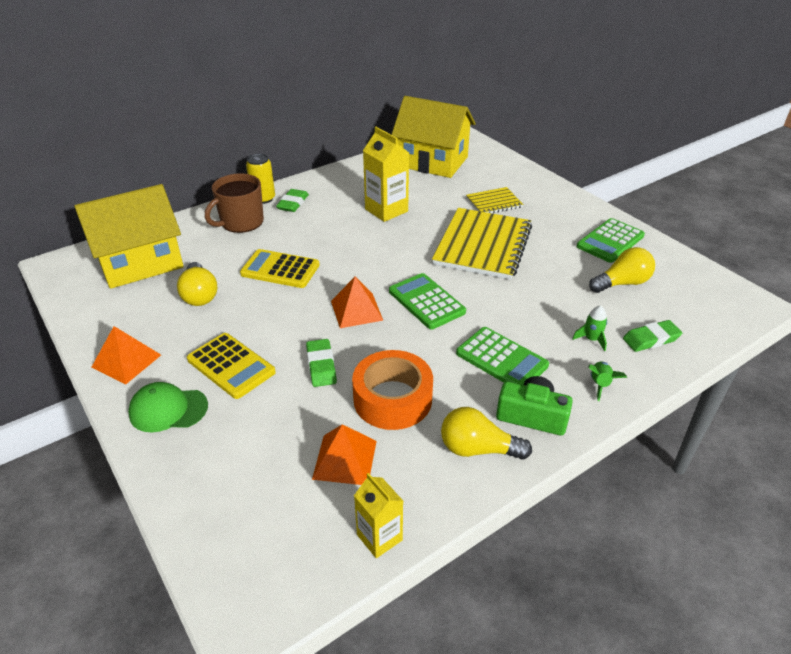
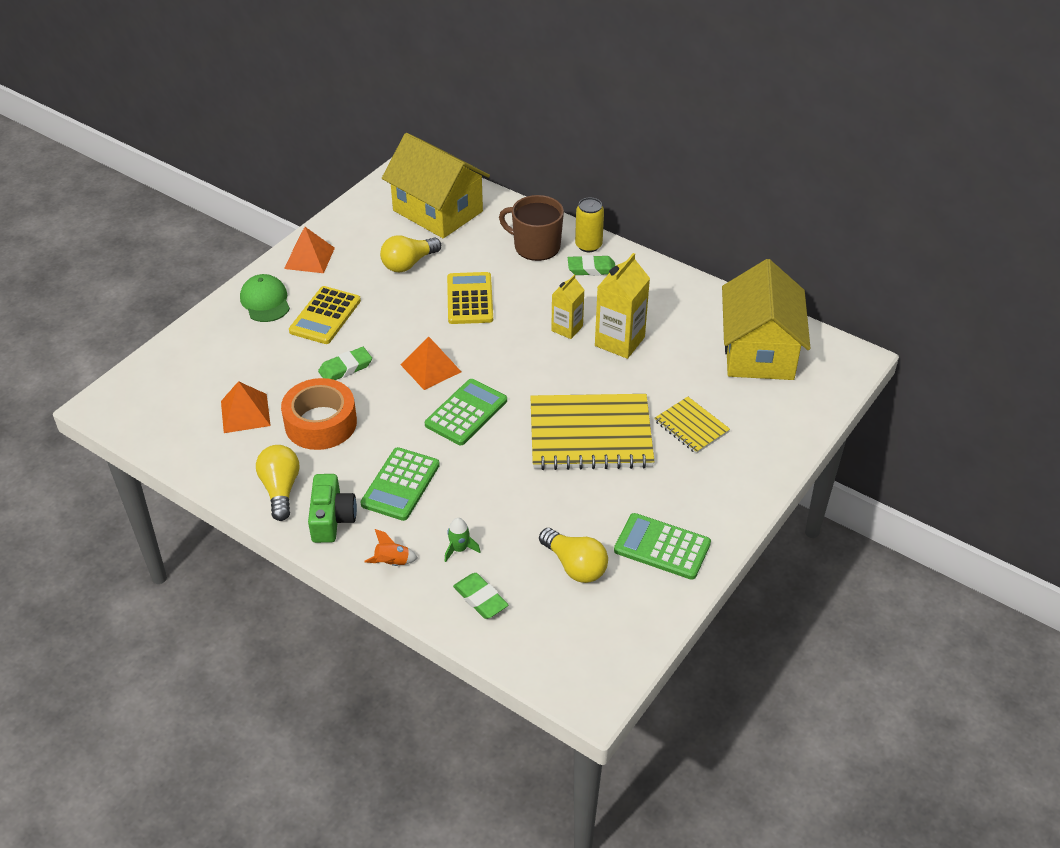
camera: 70 degrees right, 5 degrees up
yellow carton [354,473,403,558] -> yellow carton moved to [551,274,584,339]
green rocket [589,362,627,401] -> orange rocket [364,529,418,566]

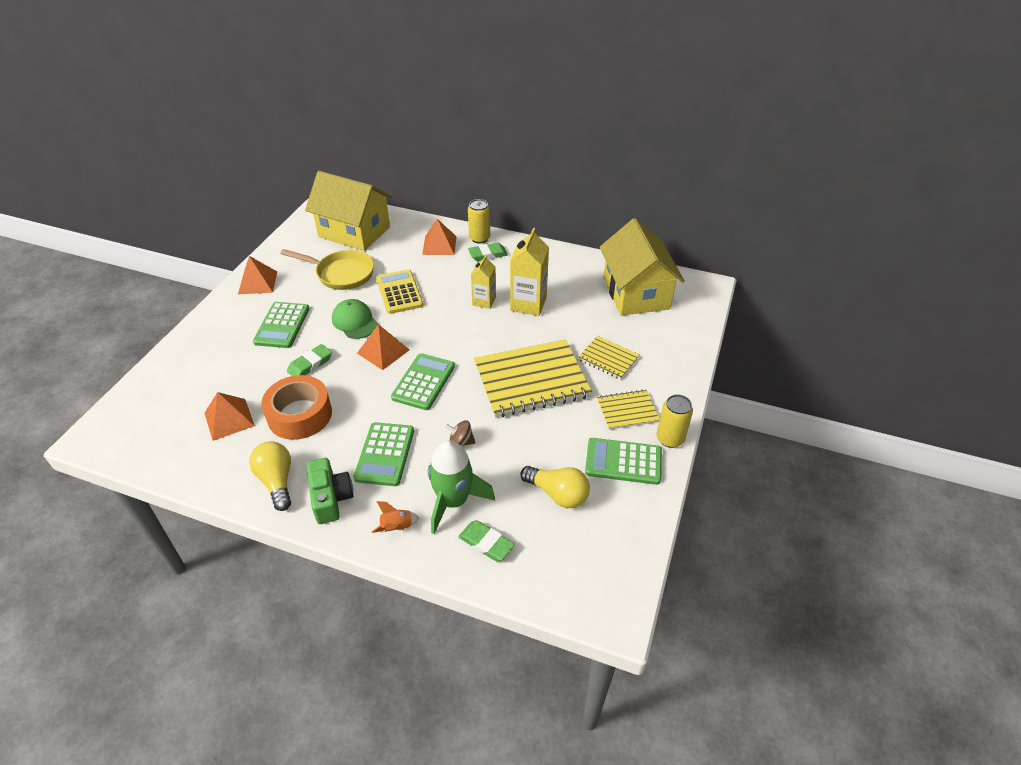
camera: 15 degrees left, 0 degrees up
green cap [240,274,290,322] -> green cap moved to [332,299,378,339]
yellow calculator [289,286,361,344] -> green calculator [253,302,309,348]
yellow light bulb [380,235,441,272] -> yellow pan [280,249,374,290]
green rocket [445,518,481,562] -> green rocket [428,440,495,534], size x2.18
brown mug [499,195,564,261] -> orange pyramid [422,219,457,255]
none -> brown spinning top [444,420,475,446]
none -> yellow notebook [597,390,660,430]
none -> yellow can [657,394,693,448]

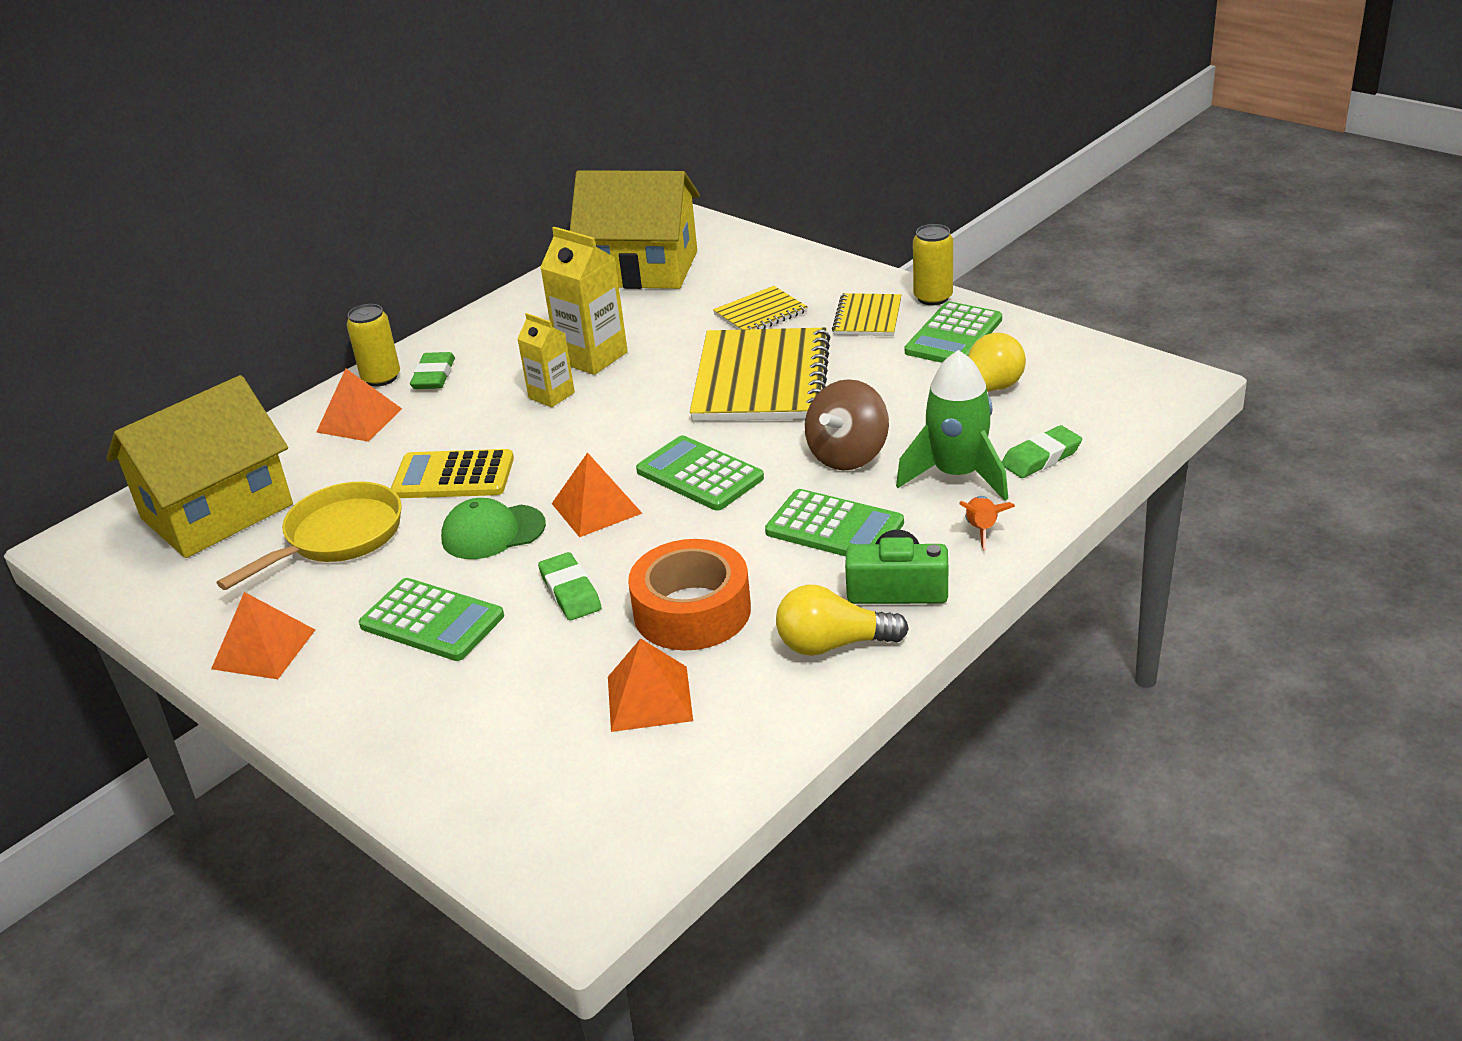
camera: 65 degrees left, 10 degrees down
brown spinning top [444,420,475,446] -> brown spinning top [805,379,889,470], size x1.85

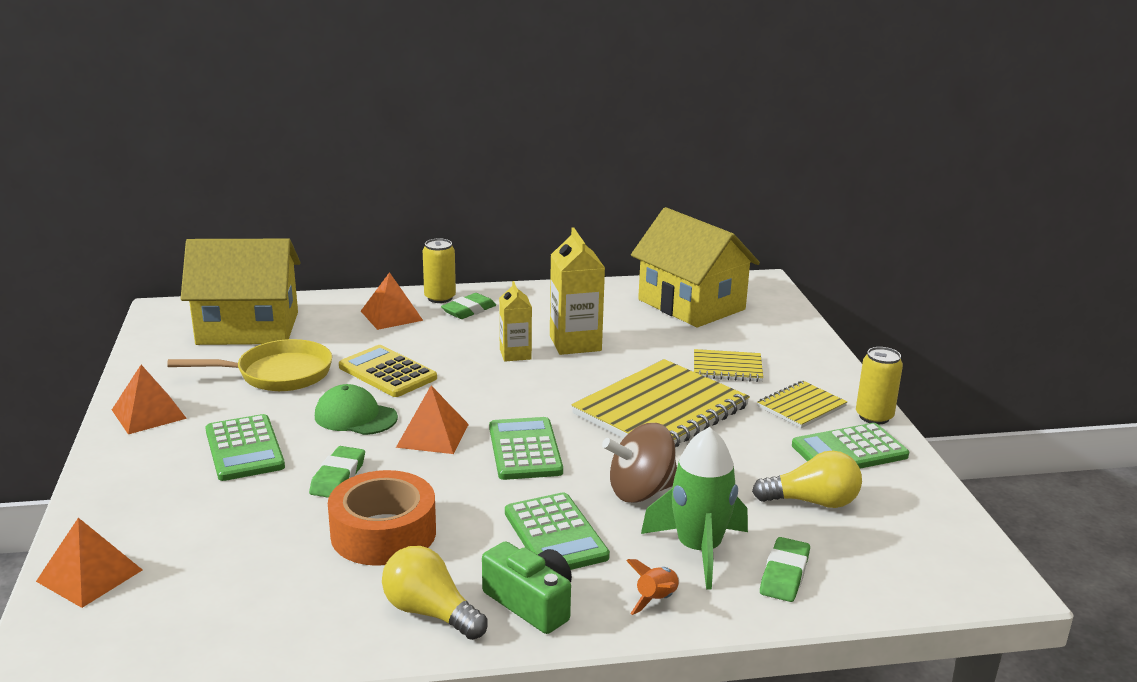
camera: 35 degrees right, 10 degrees down
orange pyramid [608,638,693,732] -> orange pyramid moved to [36,518,142,608]
green eraser [1002,425,1082,478] -> green eraser turned 75 degrees counterclockwise [760,537,810,602]

